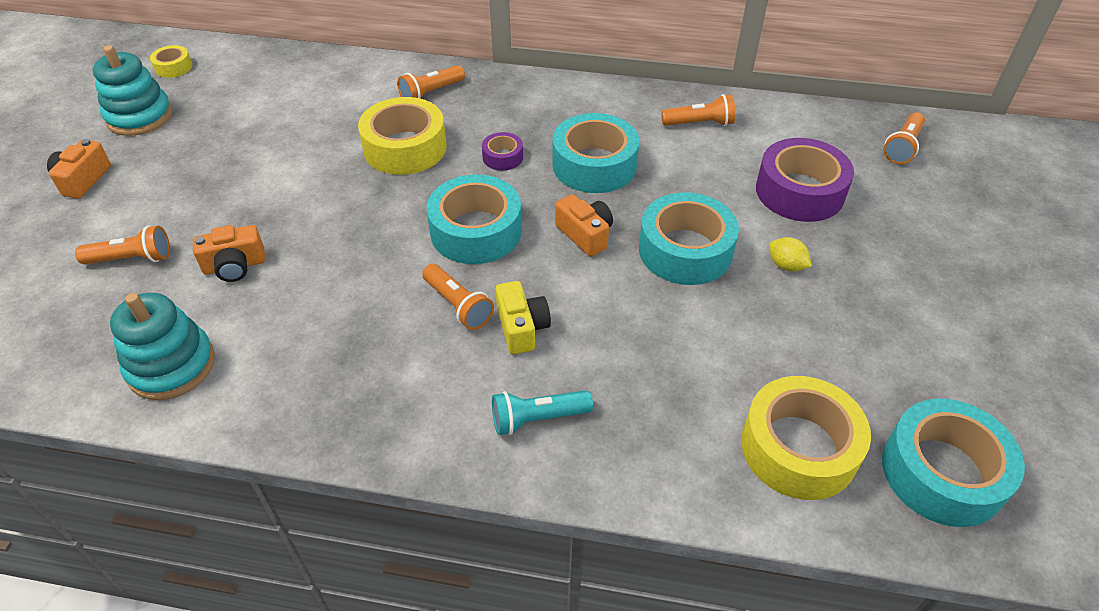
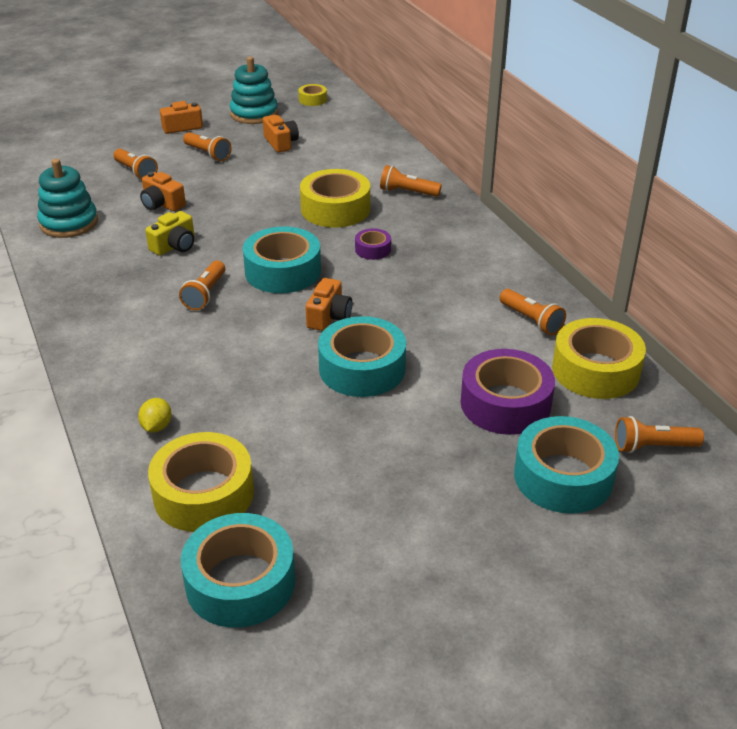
camera: 55 degrees right, 10 degrees down
turquoise flashlight [492,390,593,435] -> none
yellow camera [496,281,551,354] -> yellow camera moved to [145,211,194,256]
turquoise tape [552,113,639,193] -> turquoise tape moved to [514,416,619,514]
yellow lemon [769,237,812,272] -> yellow lemon moved to [138,398,172,433]
none -> orange flashlight [183,132,232,161]
none -> orange camera [263,115,299,153]
none -> yellow tape [552,318,646,399]

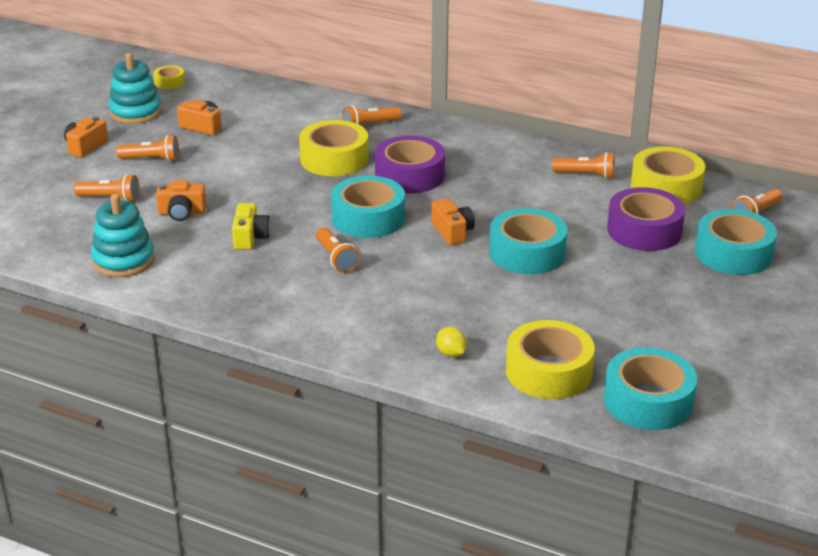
camera: 40 degrees left, 5 degrees down
purple tape [355,229,391,260] -> purple tape [375,136,445,193], size x2.05

